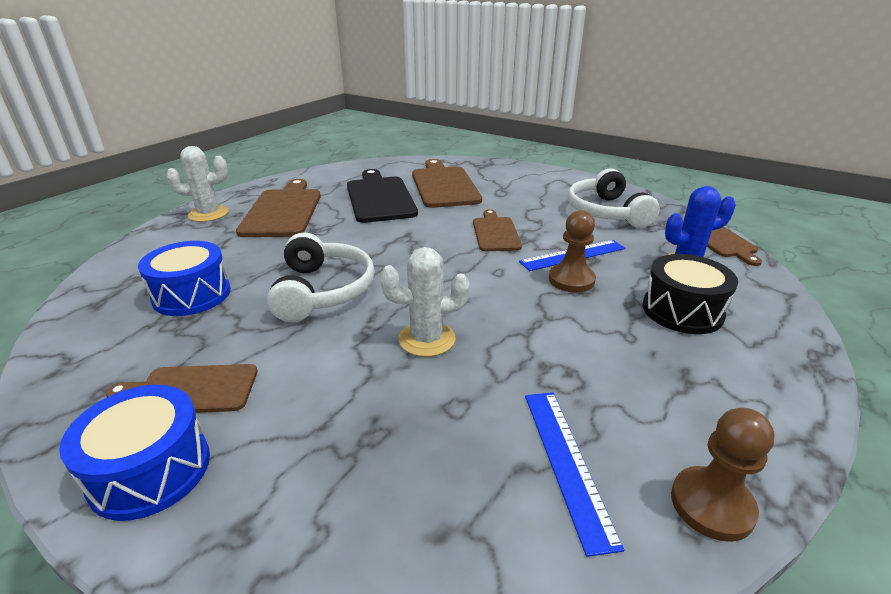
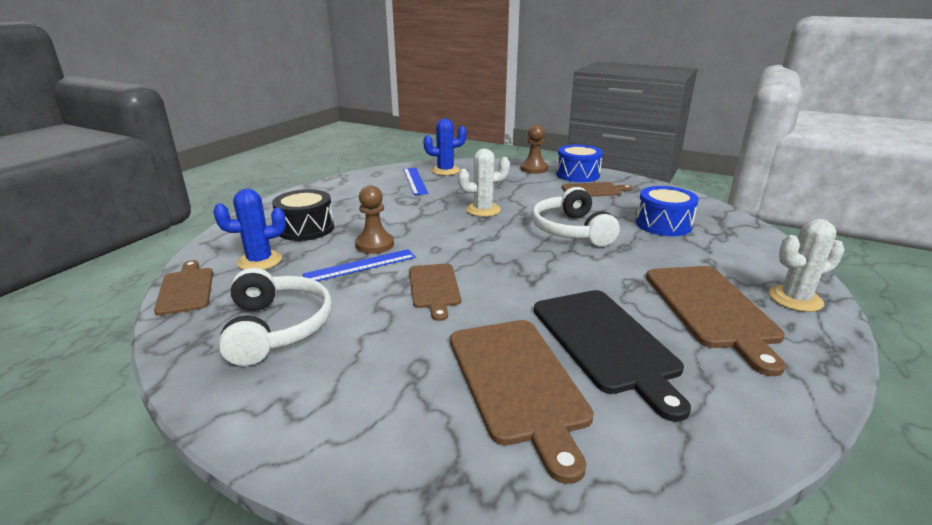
camera: 175 degrees right, 5 degrees down
brown pawn [671,408,774,542] -> brown pawn moved to [520,124,548,174]
none -> blue cactus [423,119,467,175]

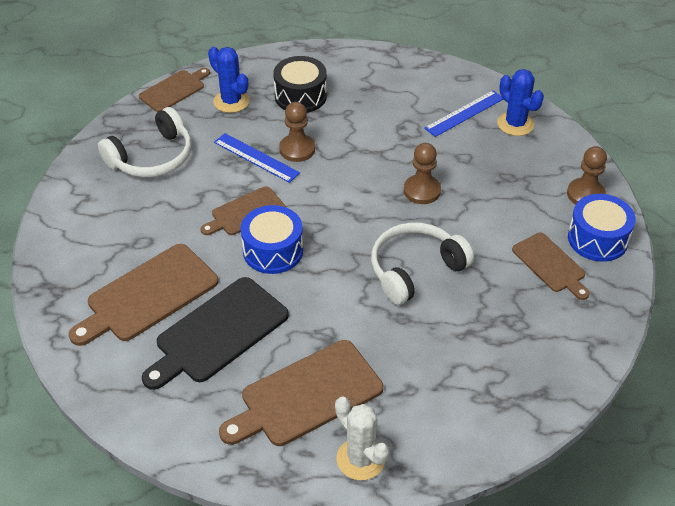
camera: 65 degrees right, 20 degrees up
white cactus [458,149,510,217] -> brown pawn [404,143,441,204]
blue drum [636,186,699,236] -> blue drum moved to [241,205,303,274]

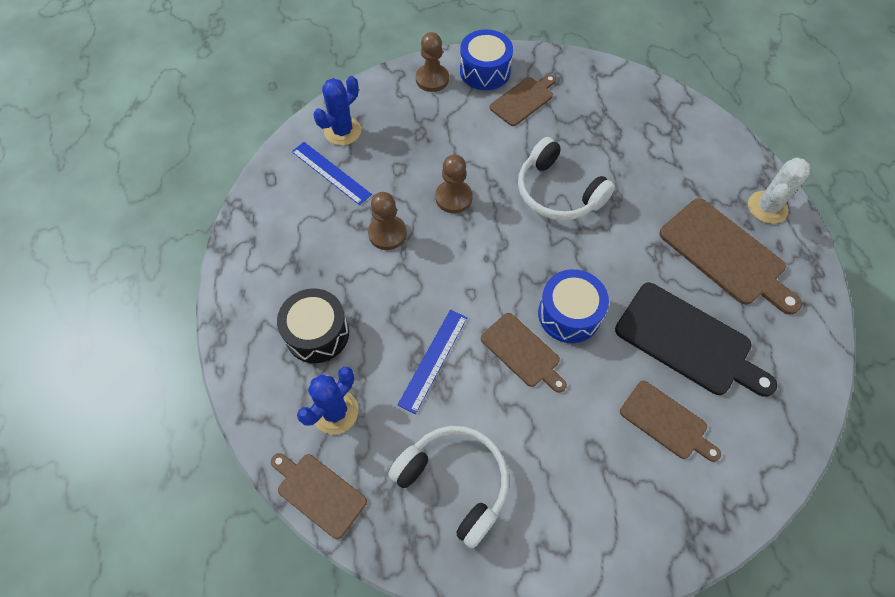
camera: 100 degrees left, 15 degrees up
brown cutting board [69,244,218,346] -> brown cutting board [620,381,721,462], size x0.61
brown pawn [279,102,315,162] -> brown pawn moved to [368,192,407,250]

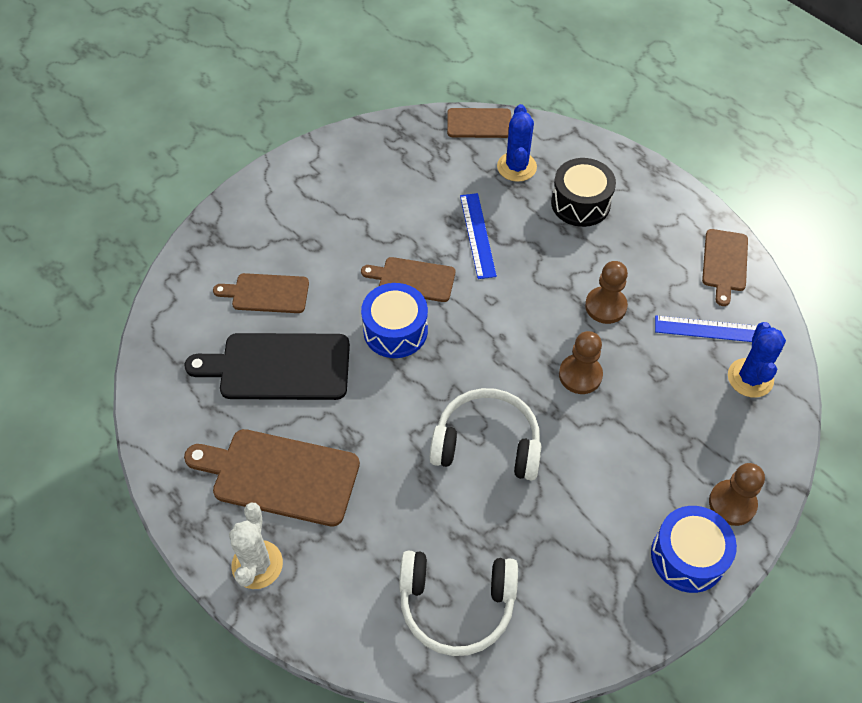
camera: 145 degrees right, 5 degrees down
white headphones [388,426,509,549] -> white headphones moved to [399,551,518,656]
brown cutting board [490,74,556,126] -> brown cutting board moved to [702,229,748,306]

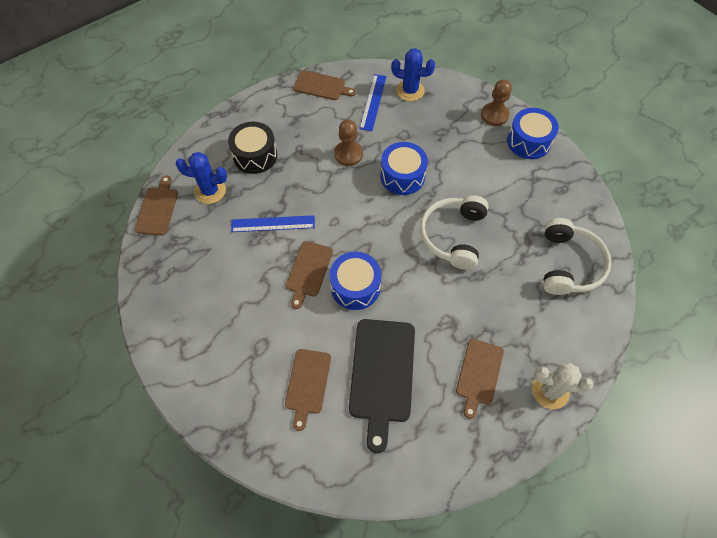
camera: 85 degrees left, 5 degrees up
brown cutting board [184,429,360,526] -> brown cutting board [456,339,504,419], size x0.61
brown pawn [559,331,603,394] -> blue drum [380,142,428,195]

